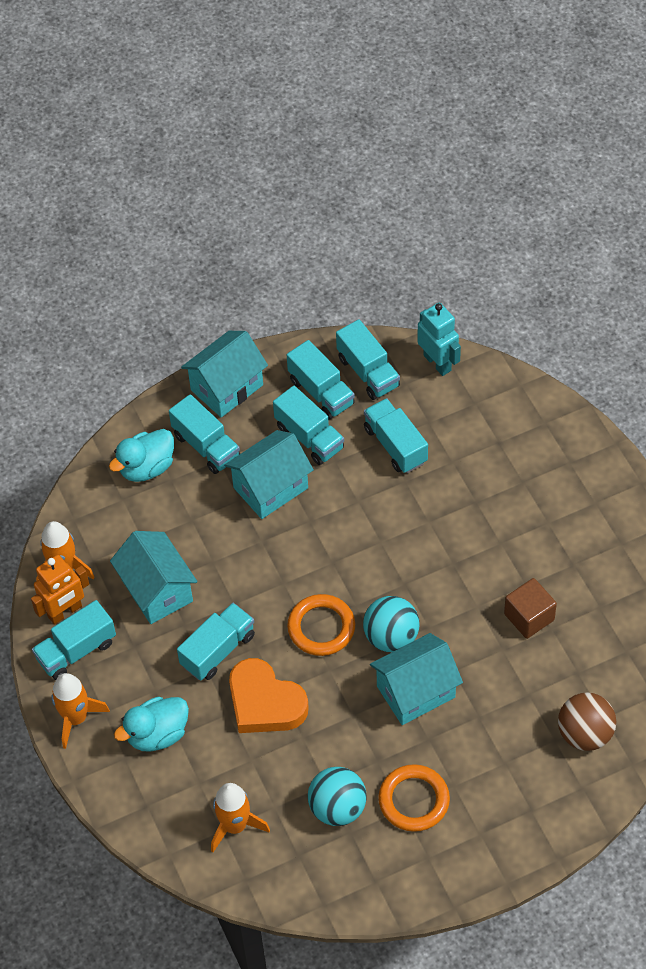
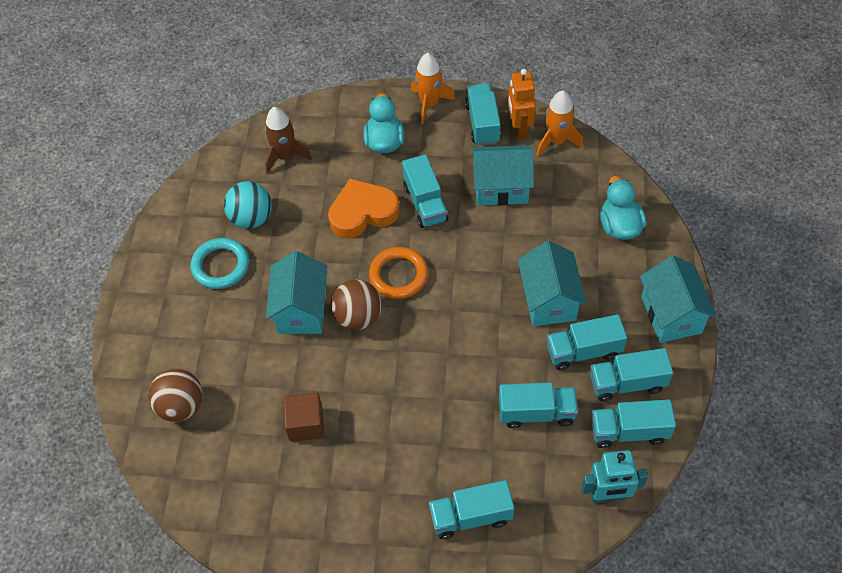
camera: 120 degrees right, 0 degrees up
turquoise truck [169,394,240,474] -> turquoise truck moved to [429,480,514,539]
orange rocket [211,783,270,852] -> brown rocket [265,107,312,174]
turquoise ball [363,596,419,652] -> brown ball [331,280,382,330]
orange ring [378,764,450,832] -> turquoise ring [191,238,249,289]

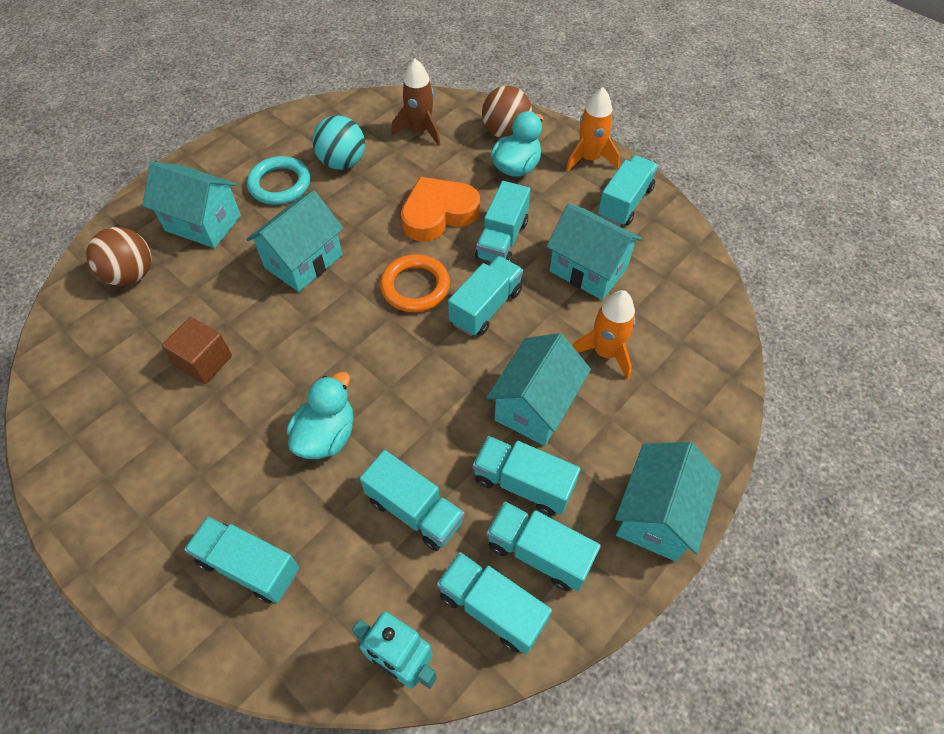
camera: 35 degrees right, 0 degrees up
orange heart [328,178,400,238] -> orange heart turned 45 degrees counterclockwise [401,177,480,241]
brown ball [331,280,382,330] -> brown ball moved to [482,86,532,138]
orange robot [508,69,536,140] -> none
orange rocket [537,90,583,156] -> orange rocket moved to [572,290,636,380]
turquoise duck [600,176,646,240] -> turquoise duck moved to [287,372,354,459]
none -> turquoise house [143,162,241,248]
none -> turquoise truck [448,256,523,336]

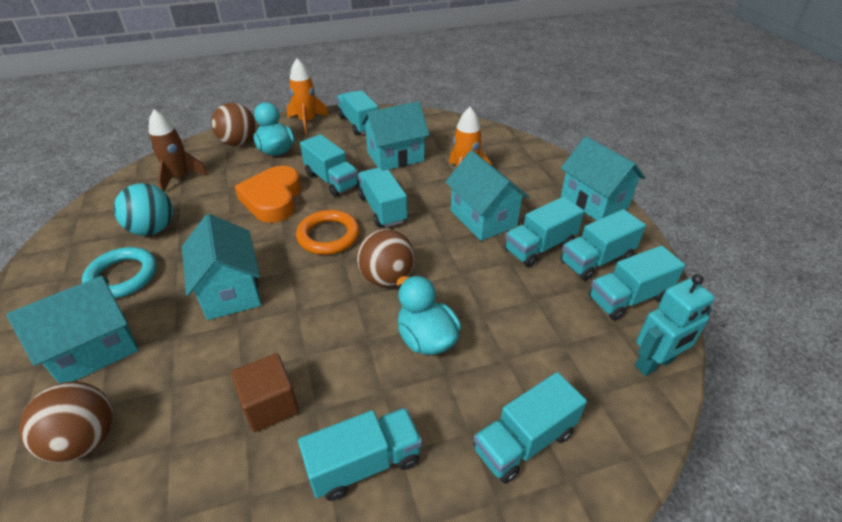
camera: 60 degrees left, 15 degrees down
turquoise truck [360,450,465,551] -> turquoise truck moved to [298,408,422,501]
none -> brown ball [357,229,415,287]

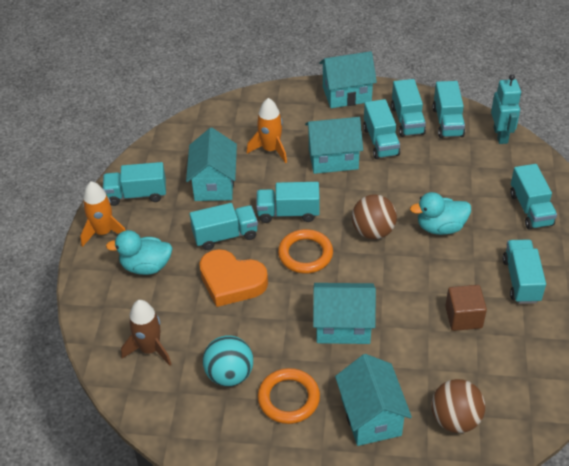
camera: 65 degrees left, 5 degrees up
turquoise ring [82,247,157,298] -> orange ring [258,368,320,424]
brown ball [211,103,256,146] -> none

